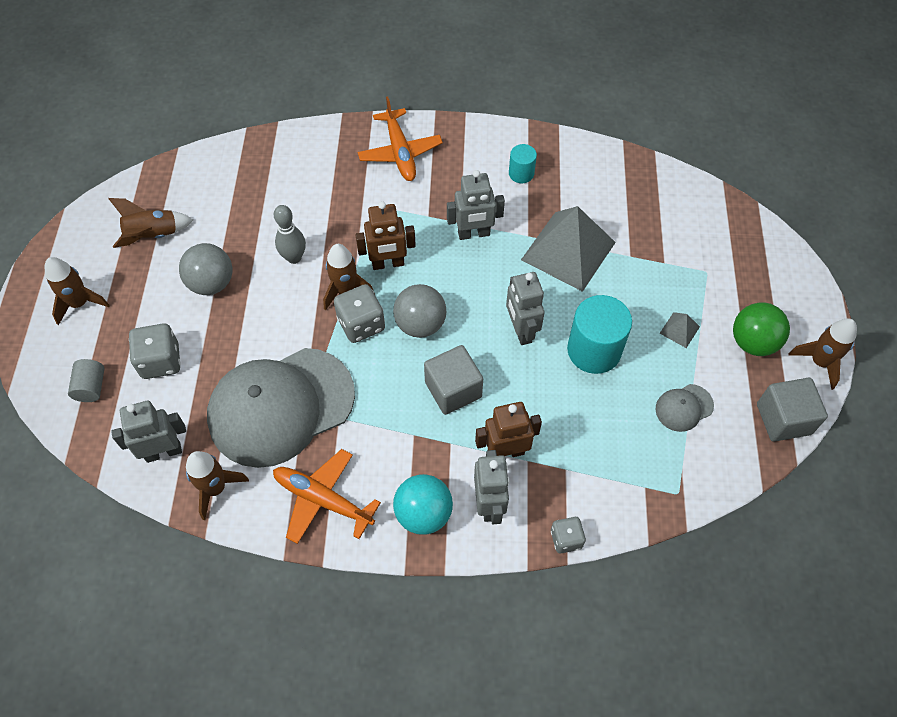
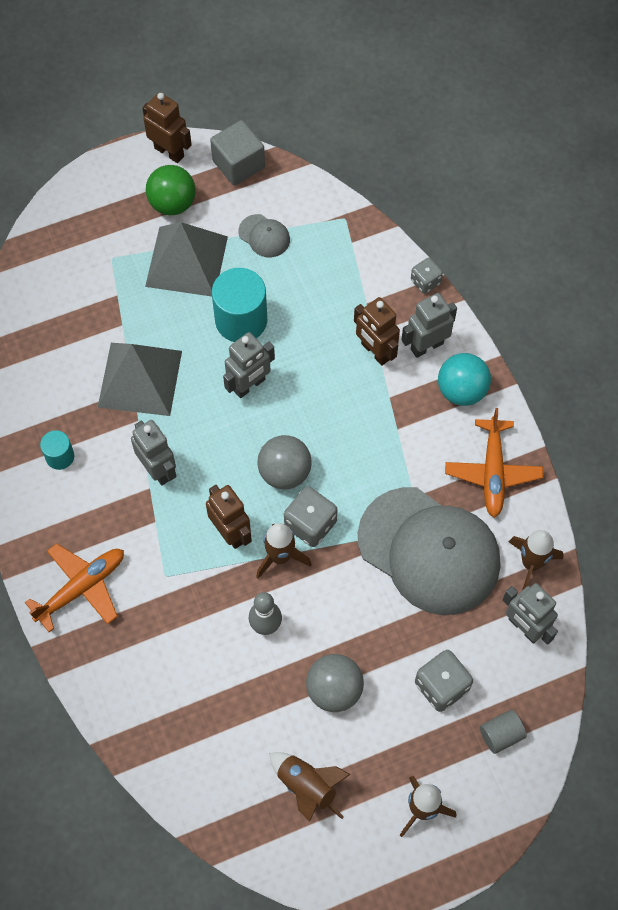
camera: 115 degrees left, 5 degrees up
grey cube [424,345,483,415] -> none
grey pyramid [660,312,700,348] -> grey pyramid [145,222,228,296], size x2.44
brown rocket [788,318,857,390] -> brown robot [142,92,192,163]

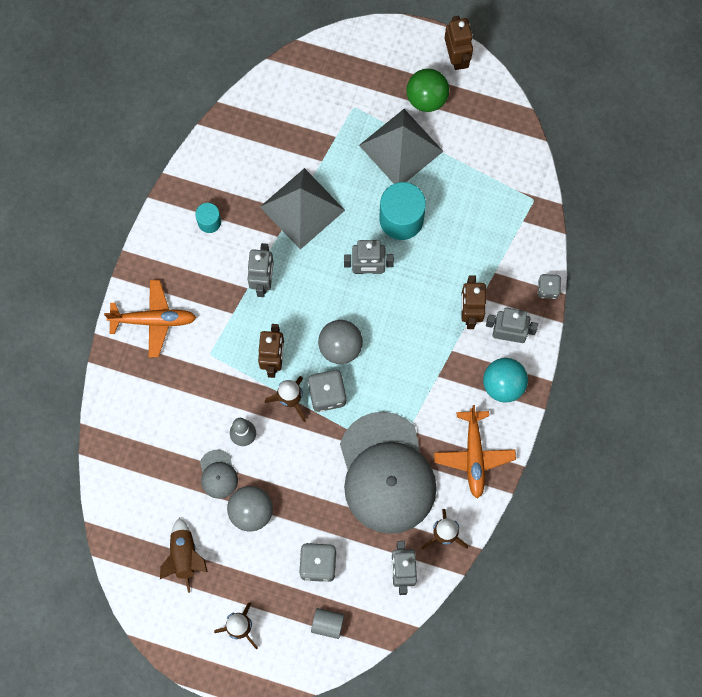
camera: 40 degrees right, 10 degrees up
grey cube [210,120,265,186] -> none
grey cap [238,214,290,257] -> grey cap moved to [200,450,238,499]
orange plane [445,408,543,518] -> orange plane turned 45 degrees counterclockwise [434,405,516,499]

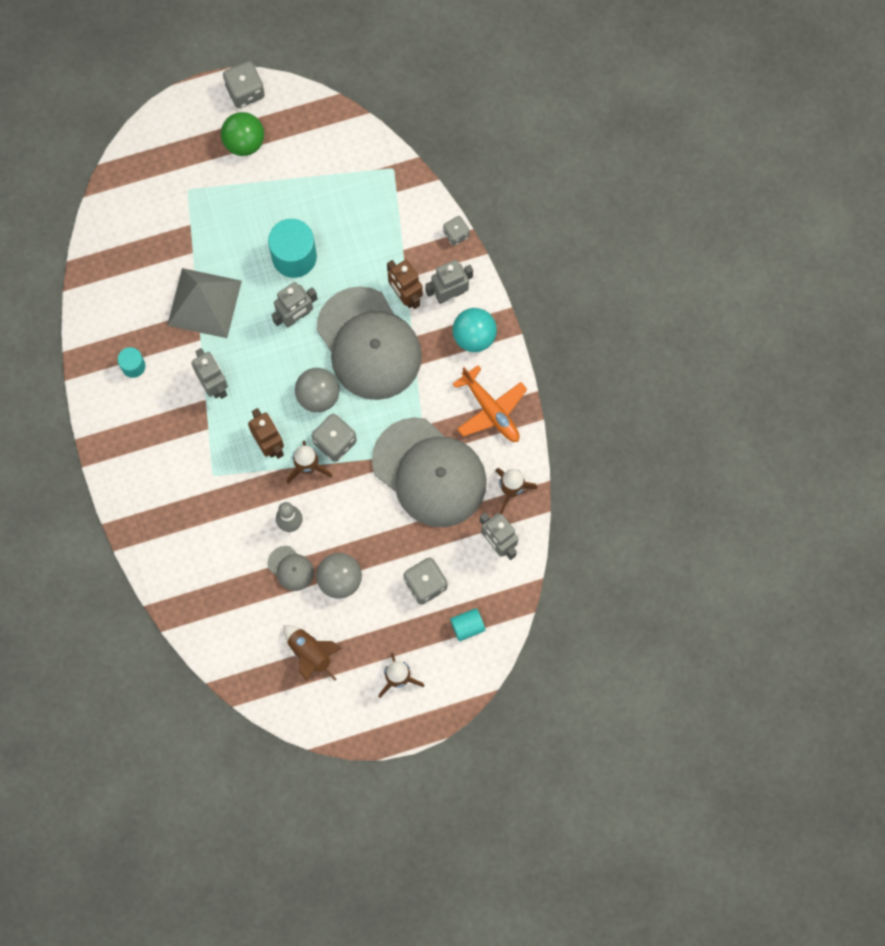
camera: 35 degrees left, 0 degrees up
orange plane [104,280,196,357] -> none
grey cylinder [311,608,344,639] -> turquoise cylinder [450,608,485,641]
grey pyramid [359,109,444,184] -> none
brown robot [445,16,473,70] -> grey dice [223,61,265,108]
none -> grey cap [316,286,422,400]

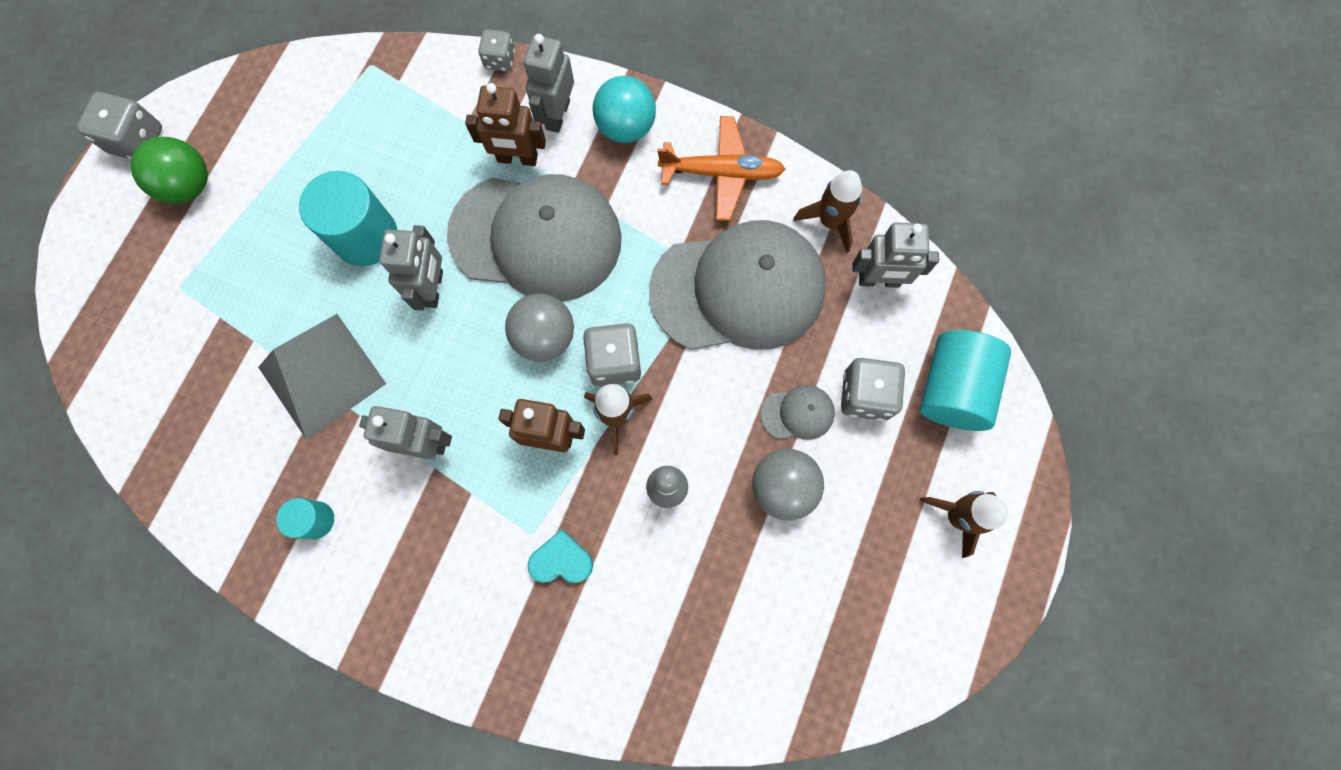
camera: 50 degrees left, 0 degrees up
grey cap [268,546,314,591] -> grey cap moved to [761,385,835,440]
brown rocket [284,625,342,681] -> none
turquoise cylinder [450,608,485,641] -> turquoise cylinder [920,330,1011,431], size x1.89
none -> turquoise heart [528,529,593,583]

